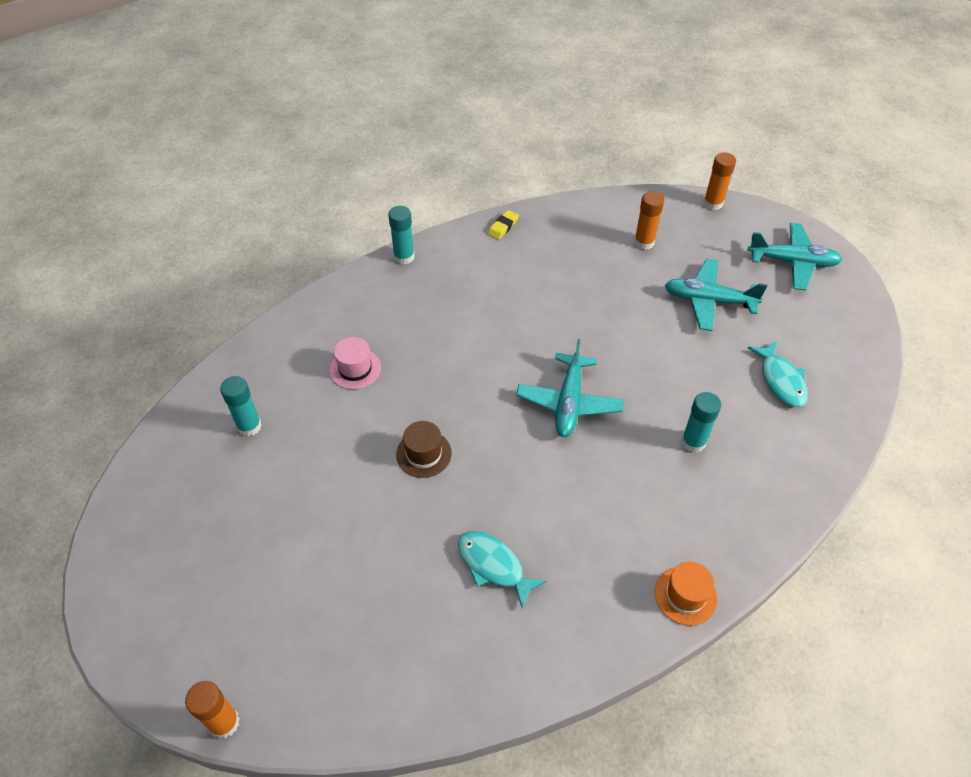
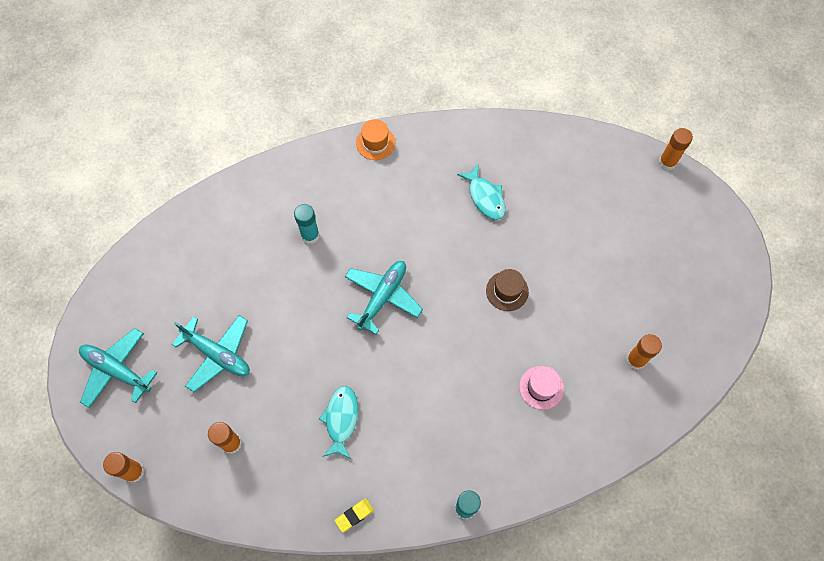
camera: 160 degrees left, 15 degrees up
turquoise glue stick [220,376,262,437] -> orange glue stick [626,334,662,370]
turquoise fish [748,341,808,407] -> turquoise fish moved to [319,386,358,459]

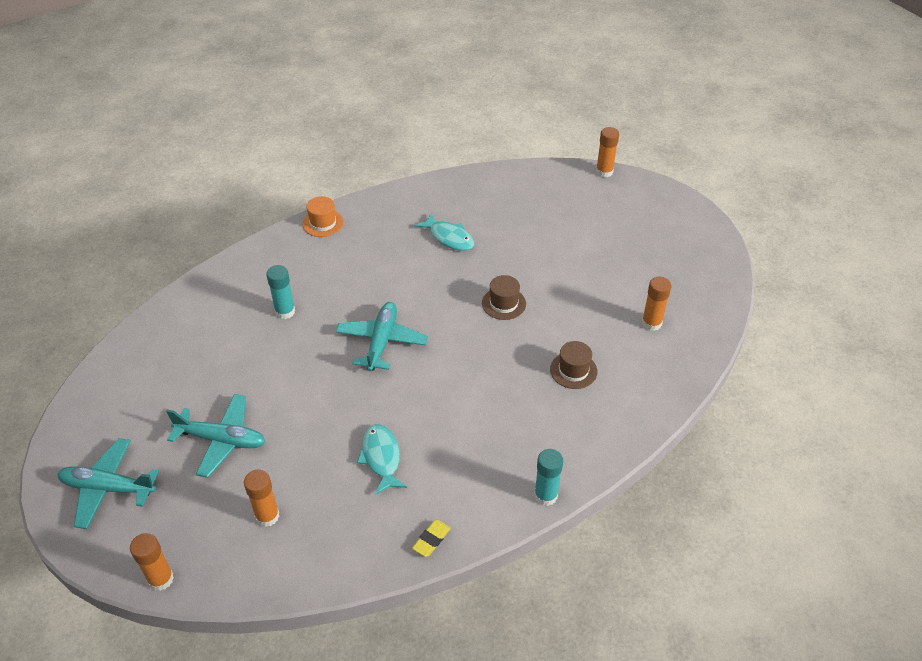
camera: 20 degrees left, 20 degrees down
pink hat [519,366,564,410] -> brown hat [550,341,597,389]

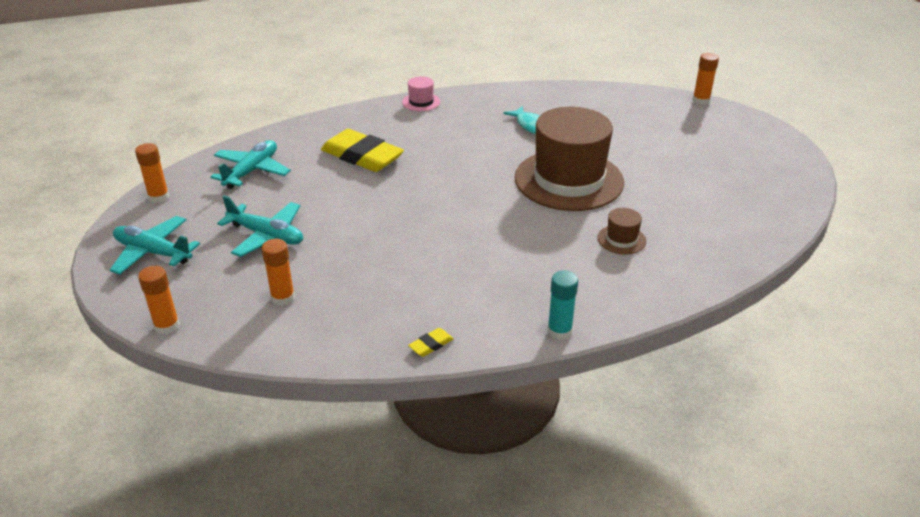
camera: 15 degrees right, 10 degrees down
turquoise glue stick [266,265,295,319] -> yellow eraser [321,129,404,172]
orange hat [303,196,344,237] -> pink hat [402,76,440,111]
turquoise plane [336,302,428,372] -> turquoise plane moved to [211,140,291,189]
turquoise fish [357,424,407,495] -> none
brown hat [482,275,526,320] -> brown hat [515,107,624,211], size x2.48
orange glue stick [642,276,671,331] -> orange glue stick moved to [135,143,169,203]

